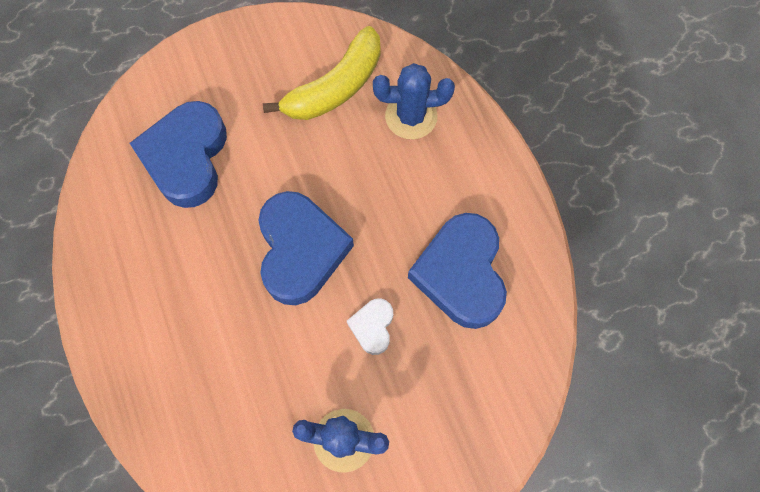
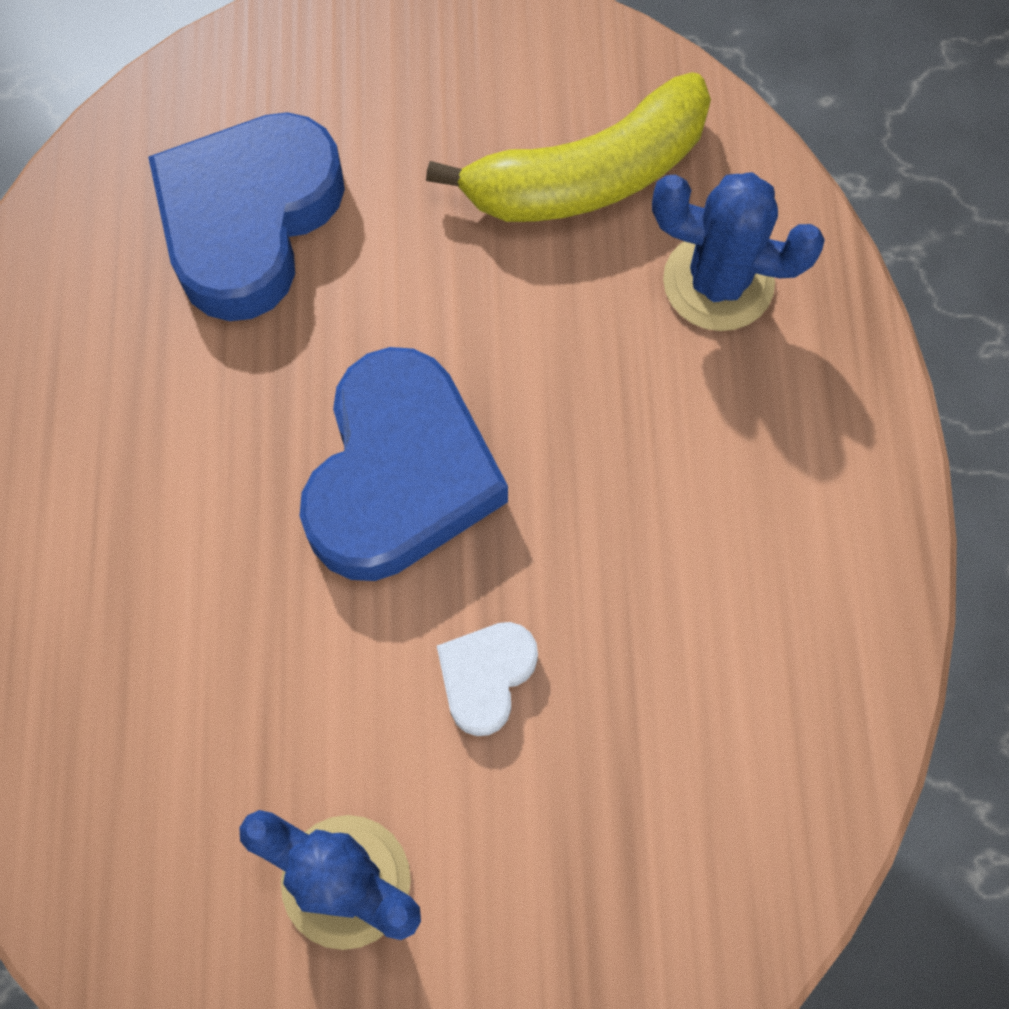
camera: 20 degrees right, 0 degrees up
blue heart [408,213,507,329] -> none

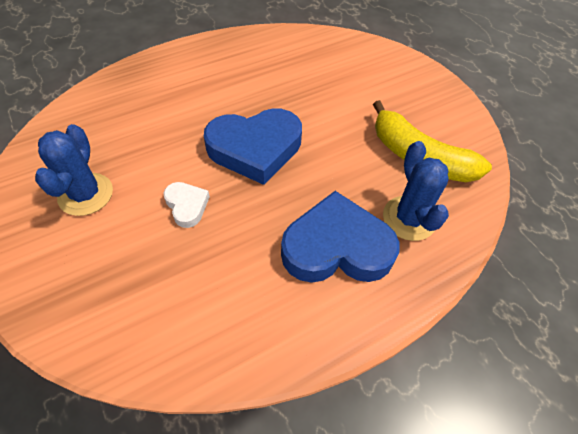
camera: 60 degrees right, 15 degrees down
blue heart [148,112,345,321] -> blue heart moved to [281,191,400,283]
white heart [437,622,538,736] -> white heart turned 60 degrees clockwise [163,182,210,228]

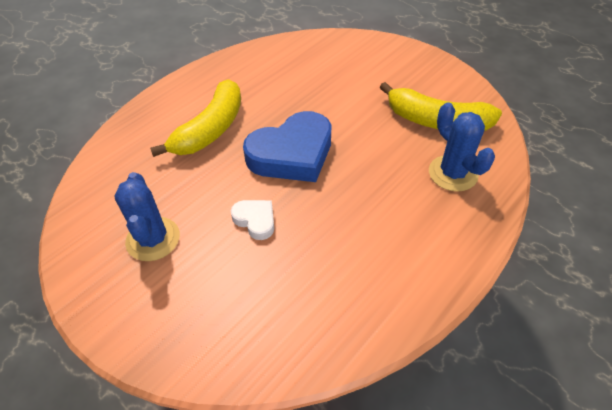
camera: 15 degrees left, 5 degrees down
blue heart [281,191,400,283] -> none
none -> yellow banana [150,79,241,157]

